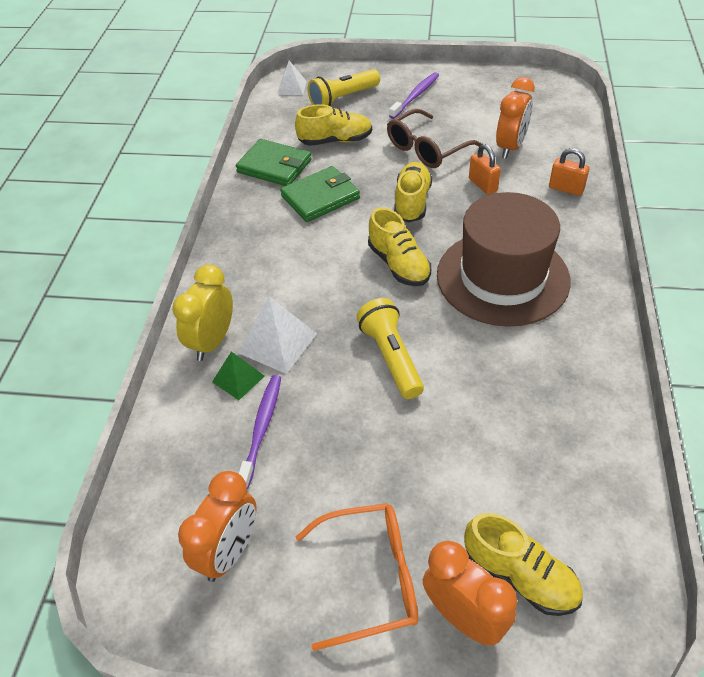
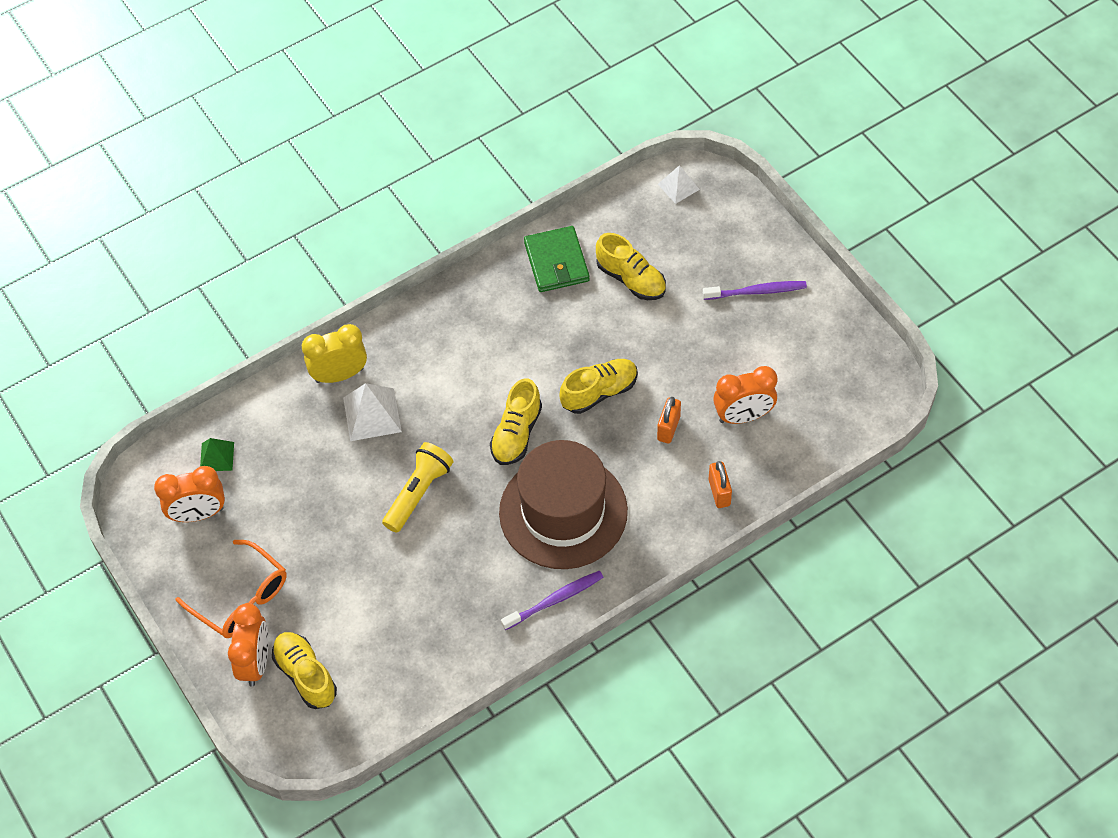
camera: 50 degrees right, 10 degrees up
green pyramid [212,351,264,400] -> green pyramid moved to [200,438,234,471]
purple toothbrush [239,375,281,489] -> purple toothbrush moved to [501,571,604,630]
green wallet [280,166,360,222] -> none
yellow flashlight [308,69,380,106] -> none
brown glasses [387,109,482,168] -> none
yellow shoe [464,513,583,616] -> yellow shoe turned 150 degrees clockwise [272,632,337,709]

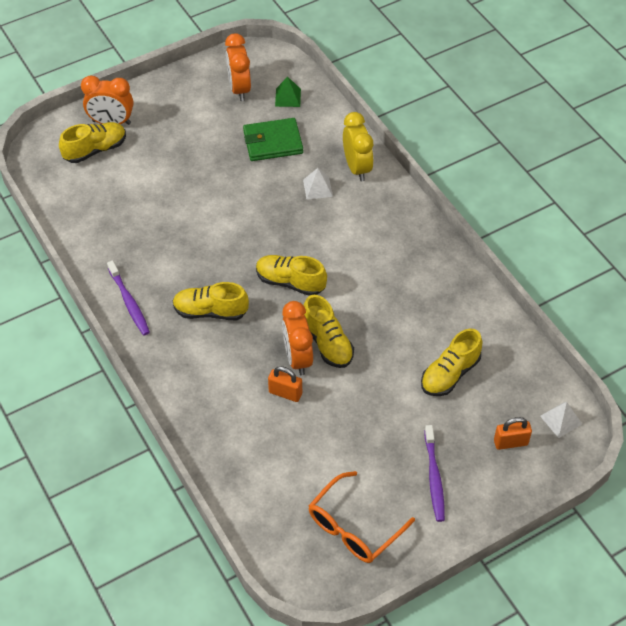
camera: 90 degrees right, 5 degrees down
orange glasses [176,540,286,638] -> orange glasses moved to [308,471,415,563]
white pyramid [343,383,402,441] -> white pyramid [303,168,333,200], size x0.62
yellow flashlight [382,442,453,533] -> none
brown hat [499,440,628,569] -> yellow shoe [173,282,249,320]
green wallet [524,226,590,292] -> green wallet moved to [243,118,303,161]
orange padlock [709,461,732,508] -> orange padlock moved to [494,417,532,450]
orange clock [713,366,777,424] -> orange clock moved to [282,301,313,375]

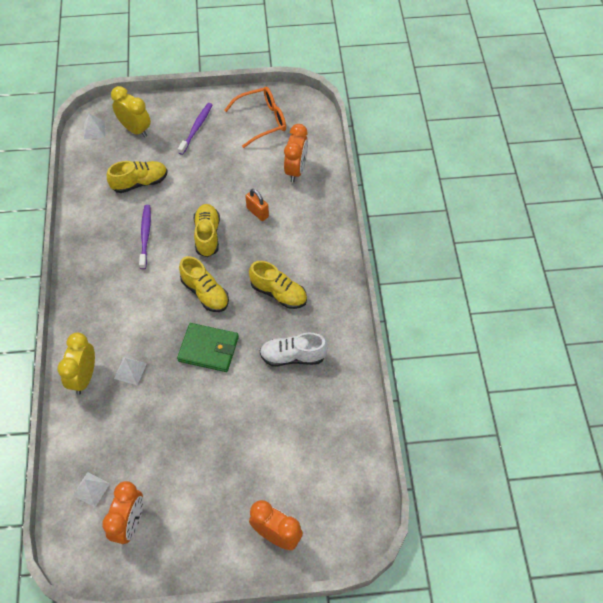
camera: 155 degrees left, 5 degrees up
yellow shoe [59,122,126,163] -> none
purple toothbrush [107,260,150,335] -> purple toothbrush moved to [139,205,151,269]
green wallet [243,118,303,161] -> green wallet moved to [177,323,239,372]
green pyramid [275,77,301,107] -> white pyramid [72,472,110,507]
orange clock [282,301,313,375] -> orange clock moved to [284,124,308,182]
orange padlock [494,417,532,450] -> yellow clock [111,86,151,137]
none -> white shoe [260,333,328,366]

